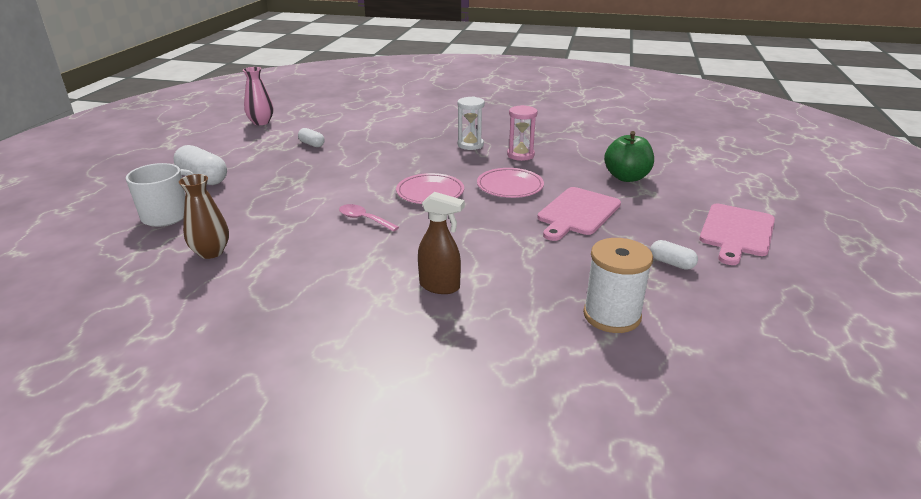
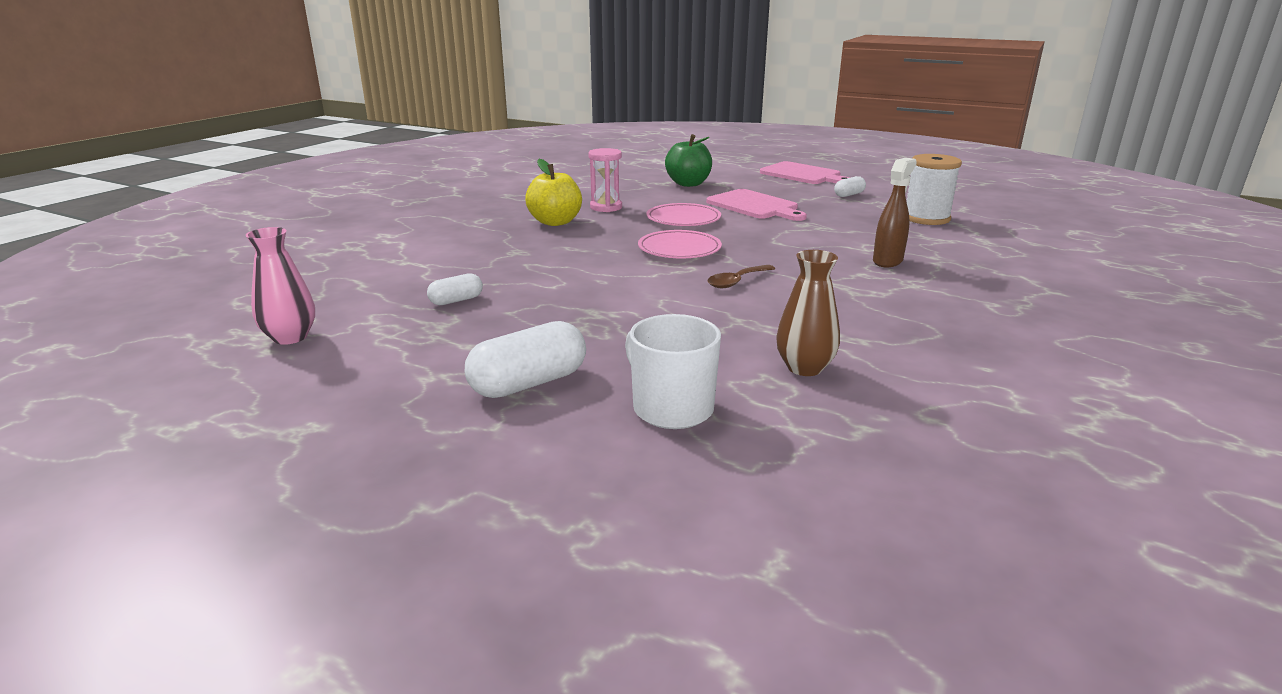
camera: 75 degrees left, 5 degrees down
pink spoon [339,204,399,232] -> brown spoon [707,265,775,288]
white hourglass [457,97,485,150] -> yellow apple [525,159,582,226]

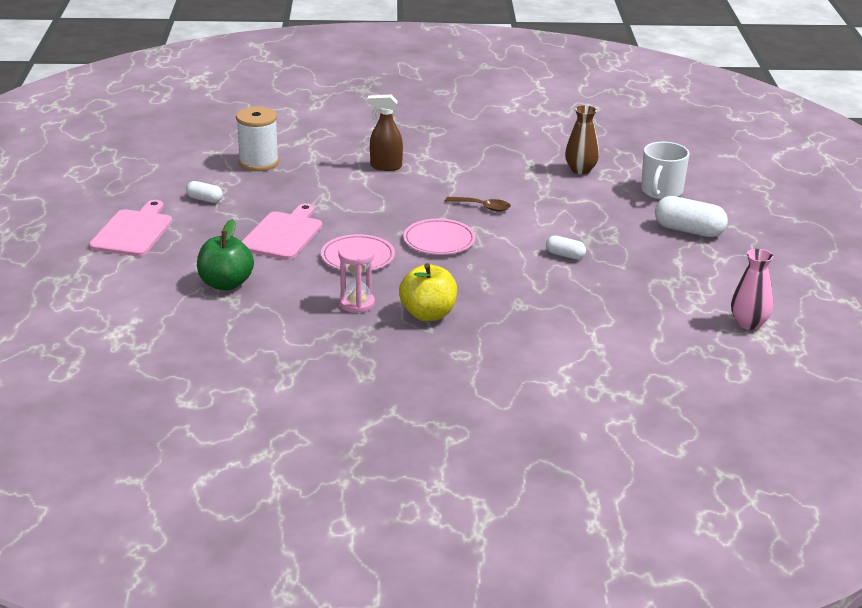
camera: 120 degrees left, 5 degrees up
white capsule [427,273,483,305] -> white capsule moved to [546,235,586,259]

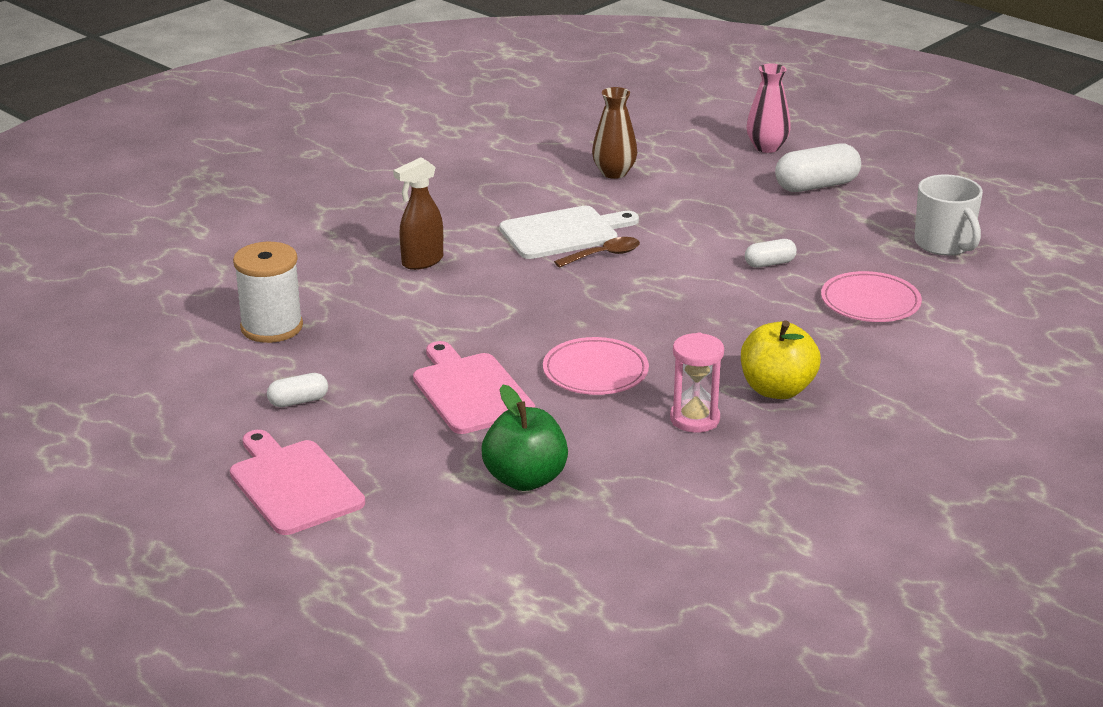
camera: 45 degrees left, 0 degrees up
pink plate [403,219,476,255] -> pink plate moved to [821,271,922,322]
white mug [641,142,690,199] -> white mug moved to [914,174,983,256]
pink vase [731,249,773,330] -> pink vase moved to [746,63,791,153]
none -> white cutting board [499,206,639,259]

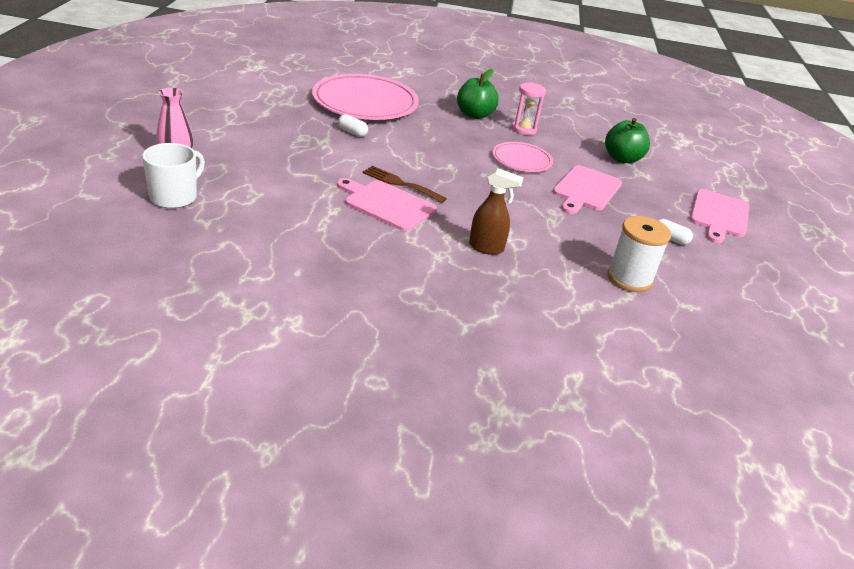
camera: 130 degrees left, 5 degrees up
white cutting board [499,206,639,259] -> pink cutting board [337,178,436,231]
brown spoon [554,237,640,268] -> brown fork [362,166,447,203]
brown vase [592,87,637,179] -> none
yellow apple [741,320,821,399] -> green apple [457,69,499,119]
white capsule [775,144,861,192] -> none
pink plate [821,271,922,322] -> pink plate [312,74,419,120], size x1.88
white mug [914,174,983,256] -> white mug moved to [142,143,205,208]

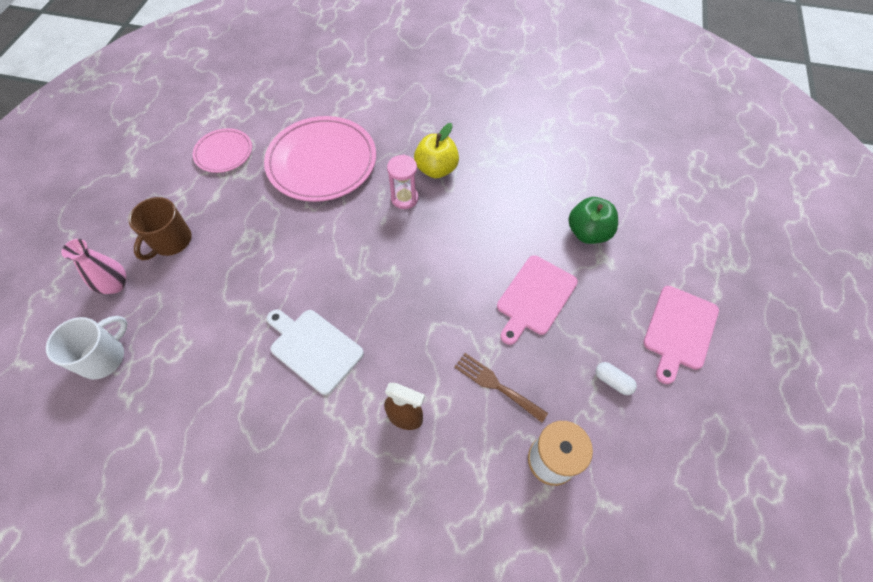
camera: 10 degrees right, 25 degrees up
pink cutting board [337,178,436,231] -> white cutting board [267,310,364,395]
white capsule [338,114,368,137] -> none
brown fork [362,166,447,203] -> brown fork moved to [454,353,548,423]
green apple [457,69,499,119] -> yellow apple [414,123,459,178]
pink plate [492,142,553,172] -> pink plate moved to [193,128,252,173]
pink hourglass [512,82,546,135] -> pink hourglass moved to [387,154,419,209]
none -> brown mug [129,197,192,261]

